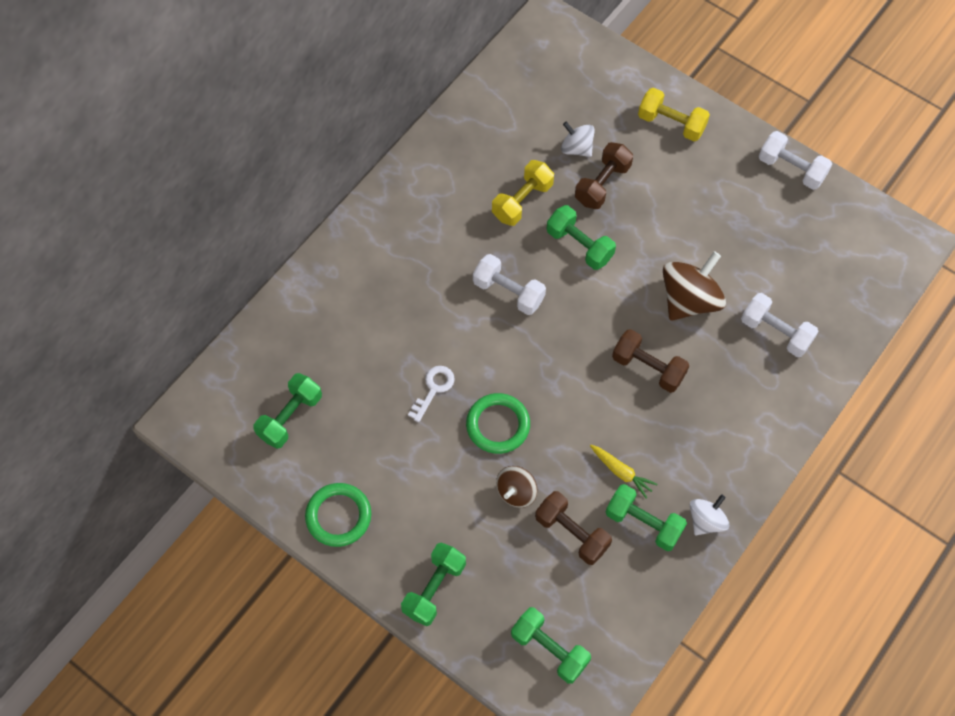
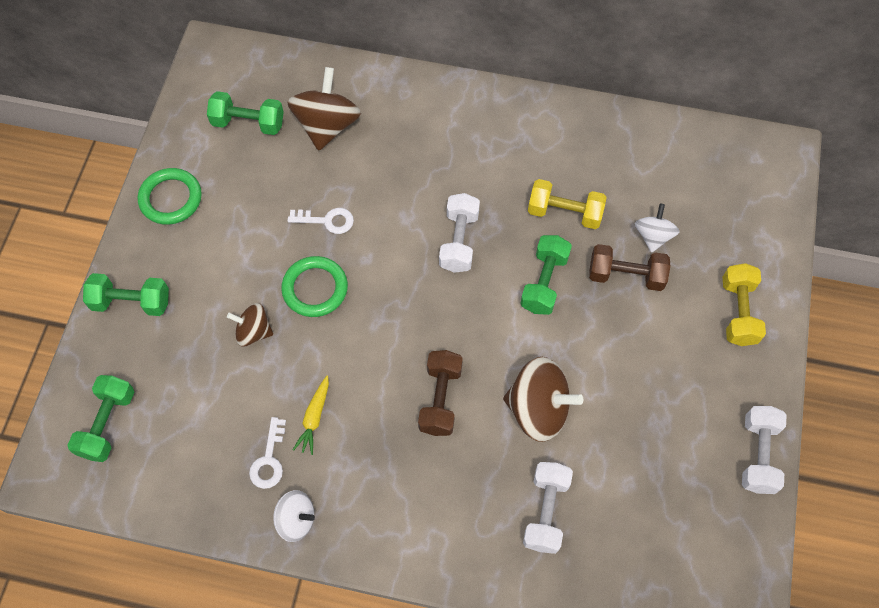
camera: 65 degrees right, 0 degrees up
brown dumbbell [535,491,612,565] -> none
green dumbbell [606,484,687,551] -> white key [249,417,286,489]
none -> brown spinning top [287,67,361,151]

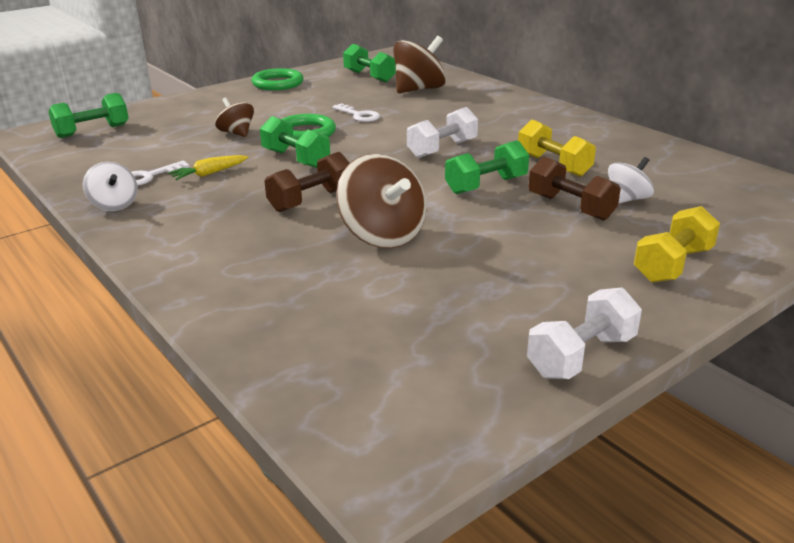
camera: 40 degrees right, 35 degrees down
green dumbbell [83,273,169,316] -> green dumbbell moved to [260,116,330,168]
white dumbbell [523,462,573,554] -> none

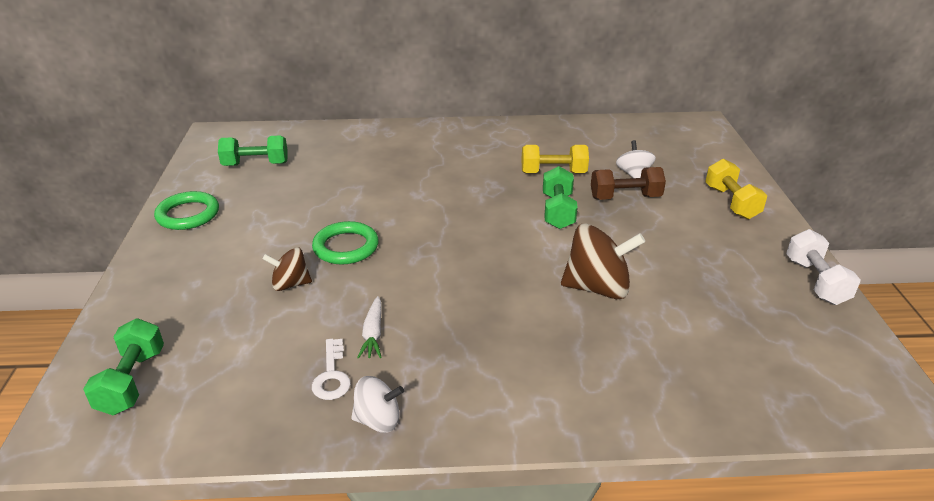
camera: 55 degrees left, 5 degrees up
yellow carrot [168,155,248,180] -> white carrot [357,296,382,359]
green dumbbell [260,116,330,168] -> none
brown dumbbell [265,152,350,212] -> none
white key [332,103,380,122] -> none
brown spinning top [393,36,446,93] -> none
white dumbbell [407,107,478,158] -> none

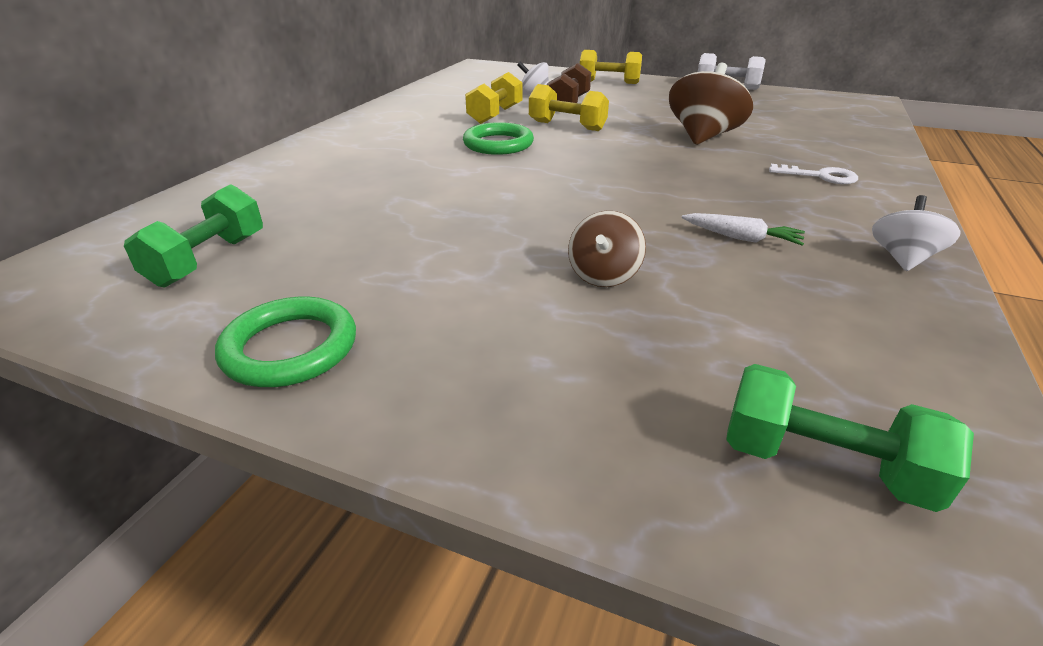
camera: 65 degrees left, 0 degrees up
green ring [312,221,379,265] -> green ring moved to [463,122,534,155]
white key [312,339,351,400] -> white key moved to [769,164,858,184]
green dumbbell [543,166,578,229] -> yellow dumbbell [529,84,609,131]

